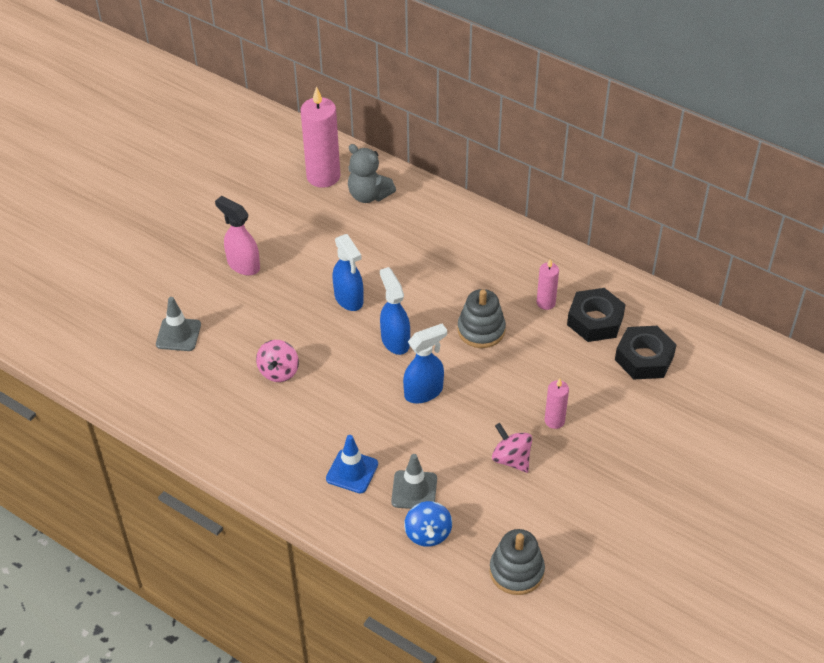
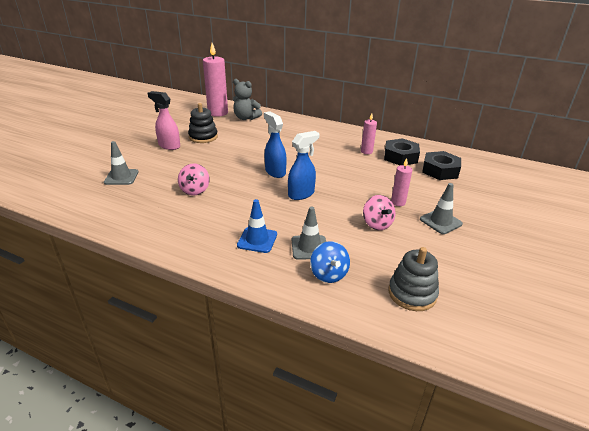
camera: 10 degrees left, 15 degrees down
blue spray bottle [332,234,364,311] -> none
grey stacking toy [457,289,506,348] -> none
pink spinning top [492,423,532,473] -> pink spinning top turned 150 degrees counterclockwise [363,195,396,230]
none -> black stacking toy [188,103,218,143]
none -> grey traffic cone [420,183,463,234]

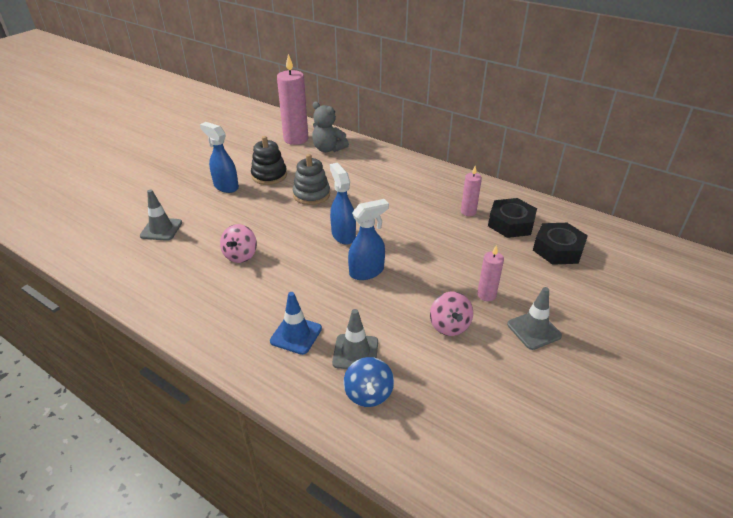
camera: 10 degrees right, 5 degrees up
pink spray bottle [148,91,180,150] -> blue spray bottle [200,122,239,193]
grey stacking toy [388,247,439,311] -> grey stacking toy moved to [293,154,330,205]

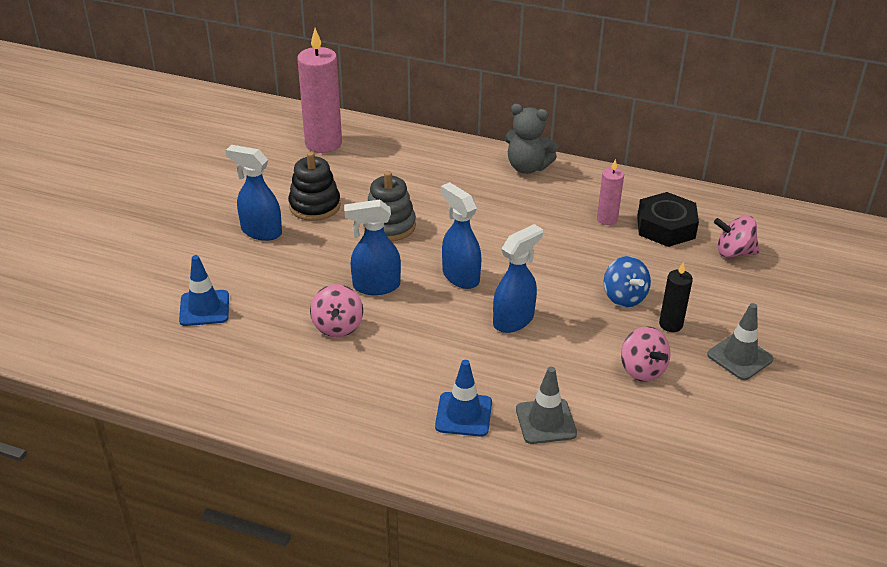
camera: 15 degrees left, 0 degrees up
grey traffic cone [140,189,182,241] -> blue traffic cone [179,255,229,326]
grey teddy bear [312,102,349,152] -> grey teddy bear moved to [505,104,558,174]
blue spinning top [343,357,394,407] -> blue spinning top moved to [604,256,651,307]
pink candle [477,245,504,301] -> black candle [659,262,693,332]
black nut [533,223,588,265] -> pink spinning top [714,216,759,258]
none -> blue spray bottle [344,200,401,295]

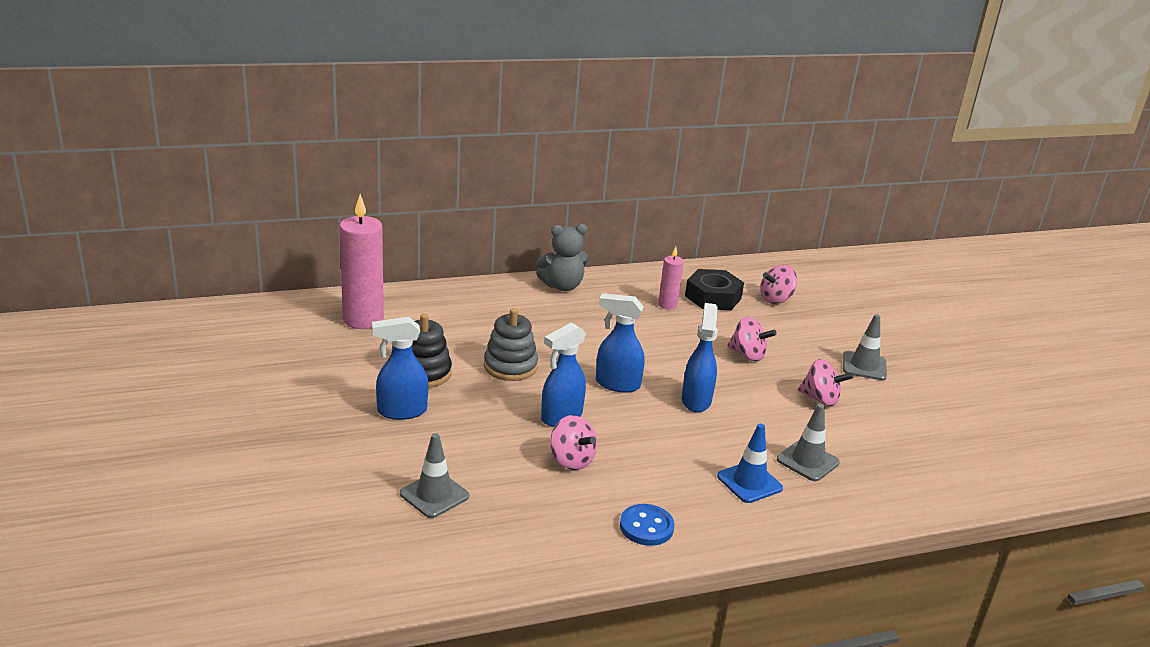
camera: 40 degrees left, 10 degrees down
blue traffic cone [179,255,229,326] -> grey traffic cone [400,433,469,518]
blue spinning top [604,256,651,307] -> pink spinning top [727,317,777,362]
black candle [659,262,693,332] -> none
none -> blue button [620,504,674,546]

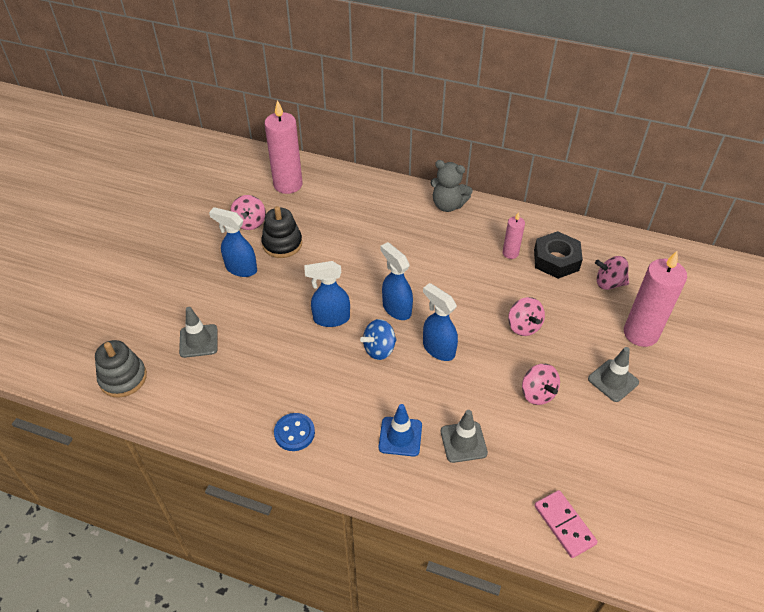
camera: 40 degrees right, 20 degrees up
grey stacking toy [484,308,538,381] -> grey stacking toy moved to [95,340,147,398]
pink spinning top [550,415,597,470] -> pink spinning top moved to [230,195,266,230]
blue spray bottle [682,303,718,413] -> blue spray bottle turned 90 degrees counterclockwise [423,283,458,361]
none -> blue spinning top [360,319,397,360]
none -> pink domino [534,490,598,558]
none -> pink candle [624,251,687,347]

